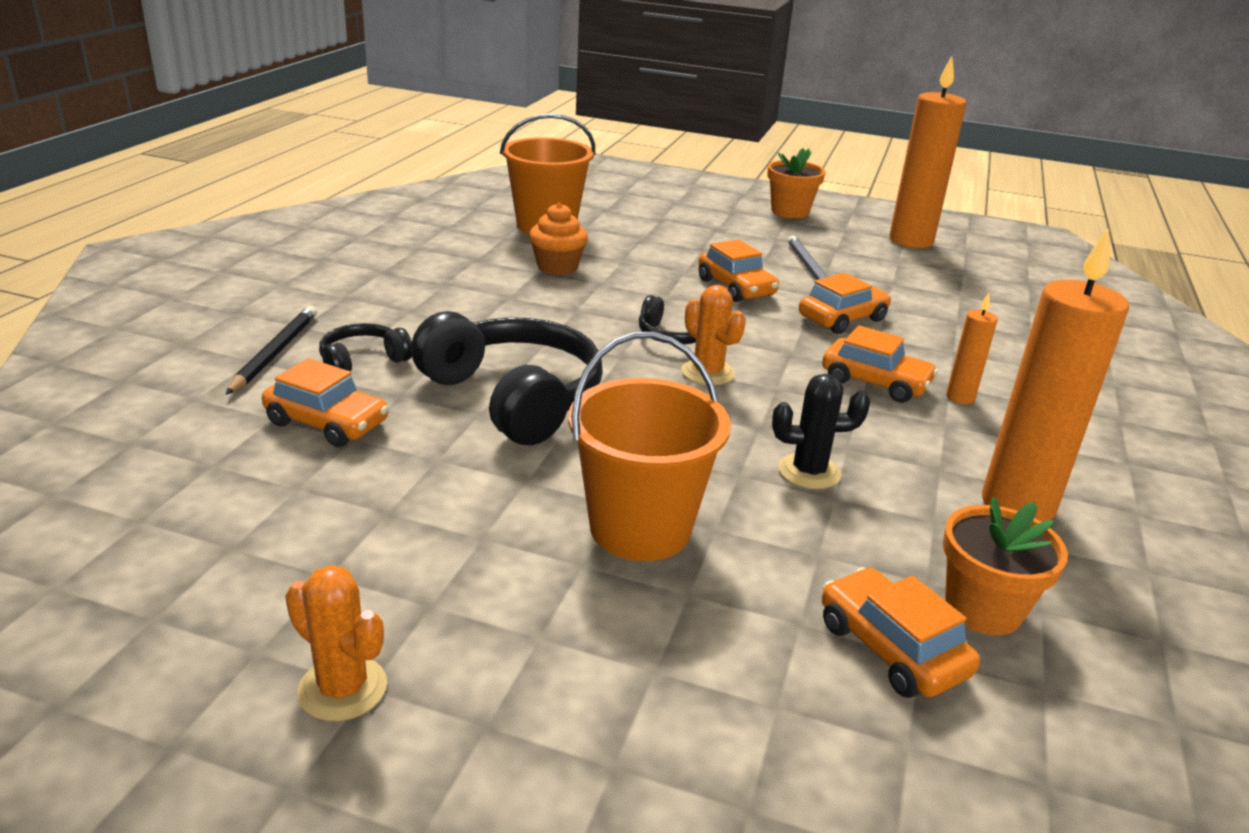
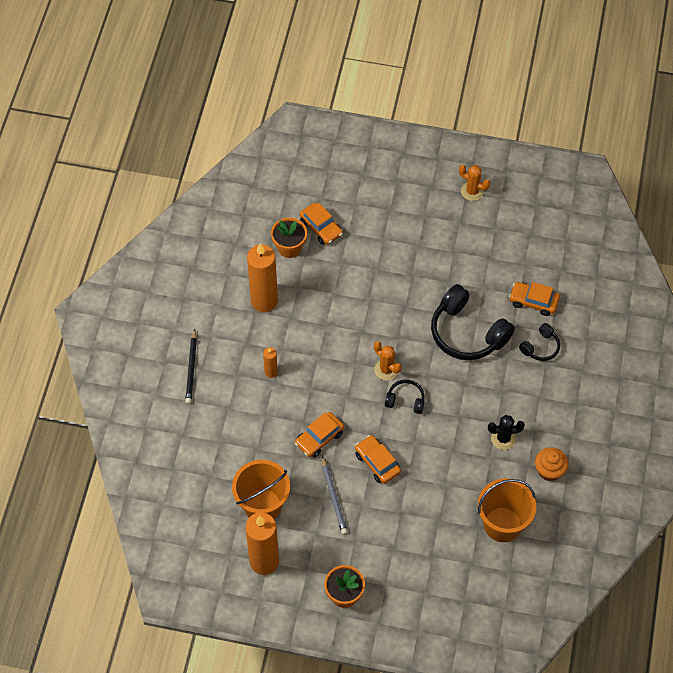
camera: 175 degrees right, 30 degrees up
black pencil [226,306,317,395] -> black pencil moved to [185,329,197,404]
orange cupcake [529,203,588,275] -> orange cupcake moved to [535,447,569,481]
orange bucket [568,332,731,561] -> orange bucket moved to [232,460,290,520]
black cactus [772,374,870,489] -> black cactus moved to [488,415,525,450]
orange car [822,325,938,403] -> none

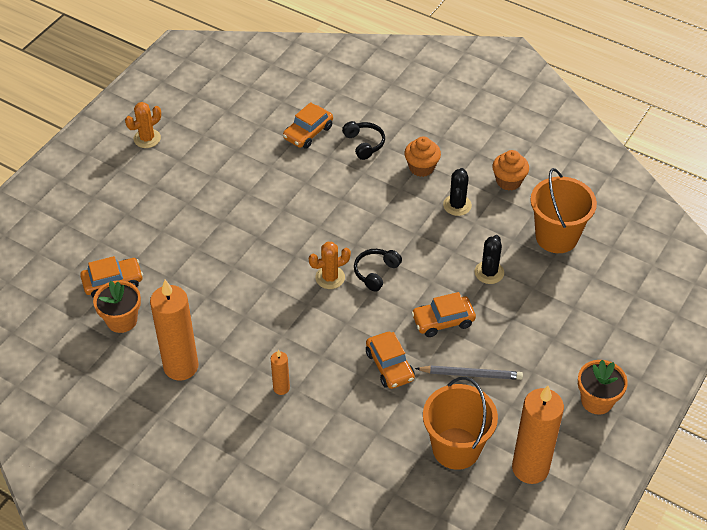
camera: 70 degrees left, 10 degrees down
black pencil [185,329,197,404] -> none
black headphones [431,284,515,360] -> none
none -> orange cupcake [404,136,441,177]
none -> black cactus [475,235,504,284]

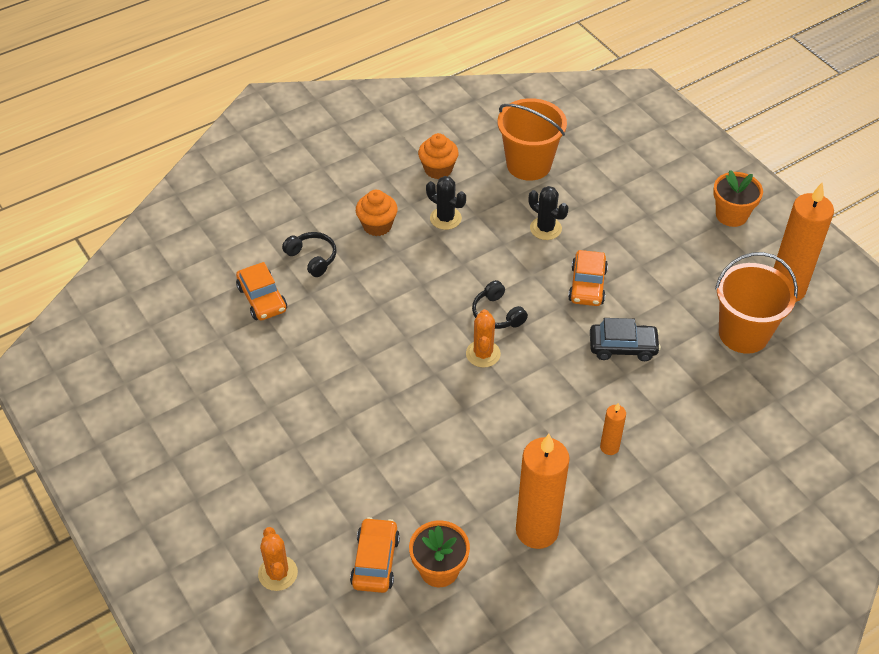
camera: 65 degrees left, 0 degrees up
orange cactus [125,102,161,148] -> orange cactus moved to [258,527,298,591]
black headphones [342,121,385,160] -> black headphones turned 45 degrees clockwise [282,232,337,277]
orange car [366,332,415,389] -> black car [590,318,661,361]
grey pencil [415,366,523,380] -> none

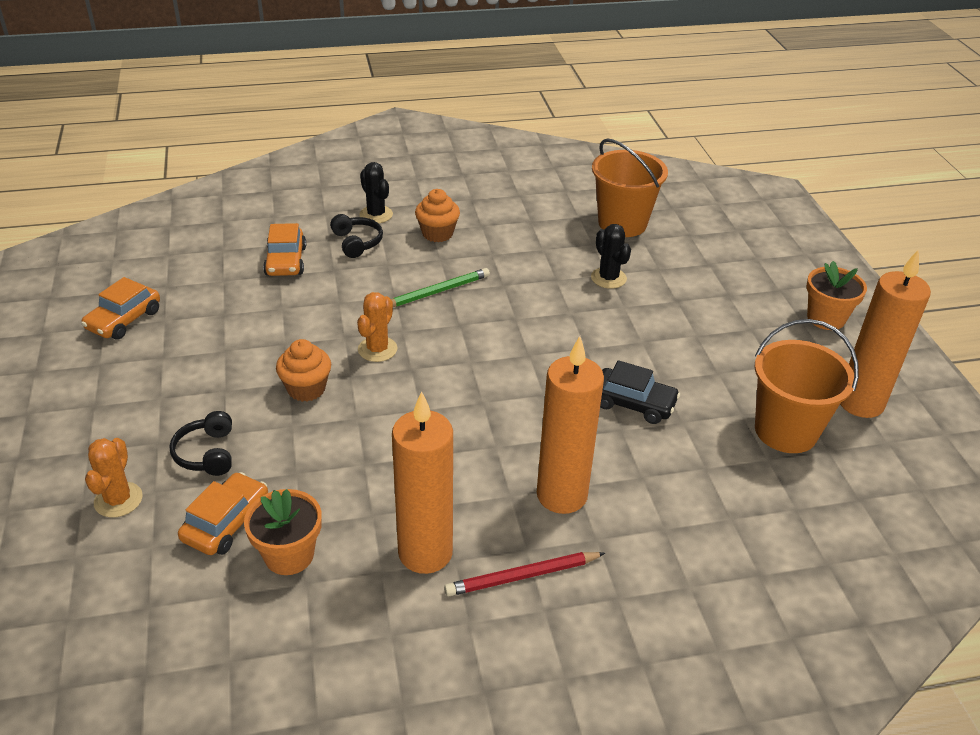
camera: 20 degrees right, 10 degrees down
orange cupcake [418,133,459,179] -> orange cupcake moved to [276,339,331,402]
black cactus [426,176,466,230] -> black cactus moved to [360,162,393,223]
orange cactus [466,309,501,368] -> orange cactus moved to [357,292,398,362]
black headphones [472,280,528,329] -> black headphones moved to [169,411,232,476]
orange car [568,250,608,306] -> orange car moved to [81,277,160,340]
orange candle [600,403,626,455] -> orange candle [537,336,604,514], size x2.13
none -> green pencil [391,268,490,307]
none -> red pencil [444,552,605,596]

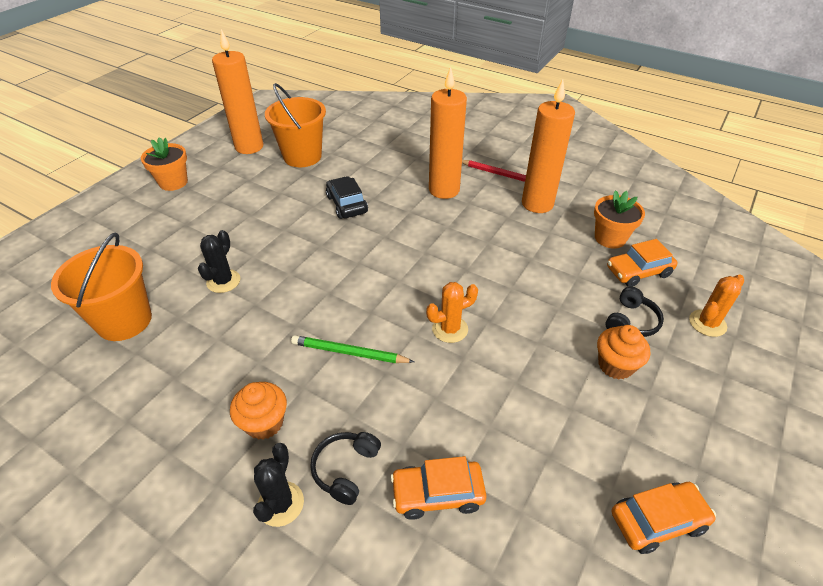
camera: 135 degrees left, 5 degrees up
orange car [263,223,306,276] -> orange car turned 135 degrees counterclockwise [390,456,487,520]
orange cupcake [276,339,331,402] -> orange cupcake moved to [597,325,650,379]

